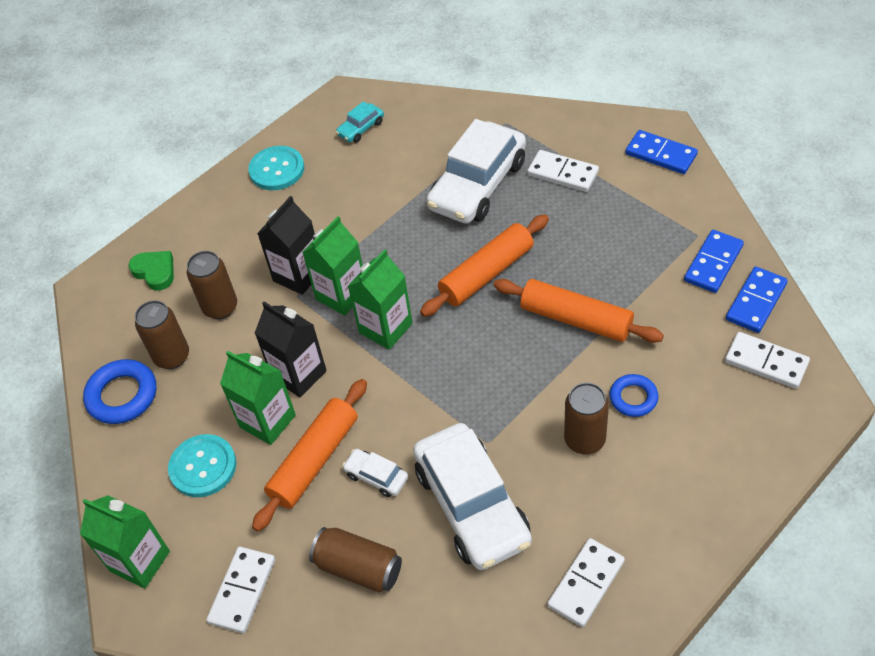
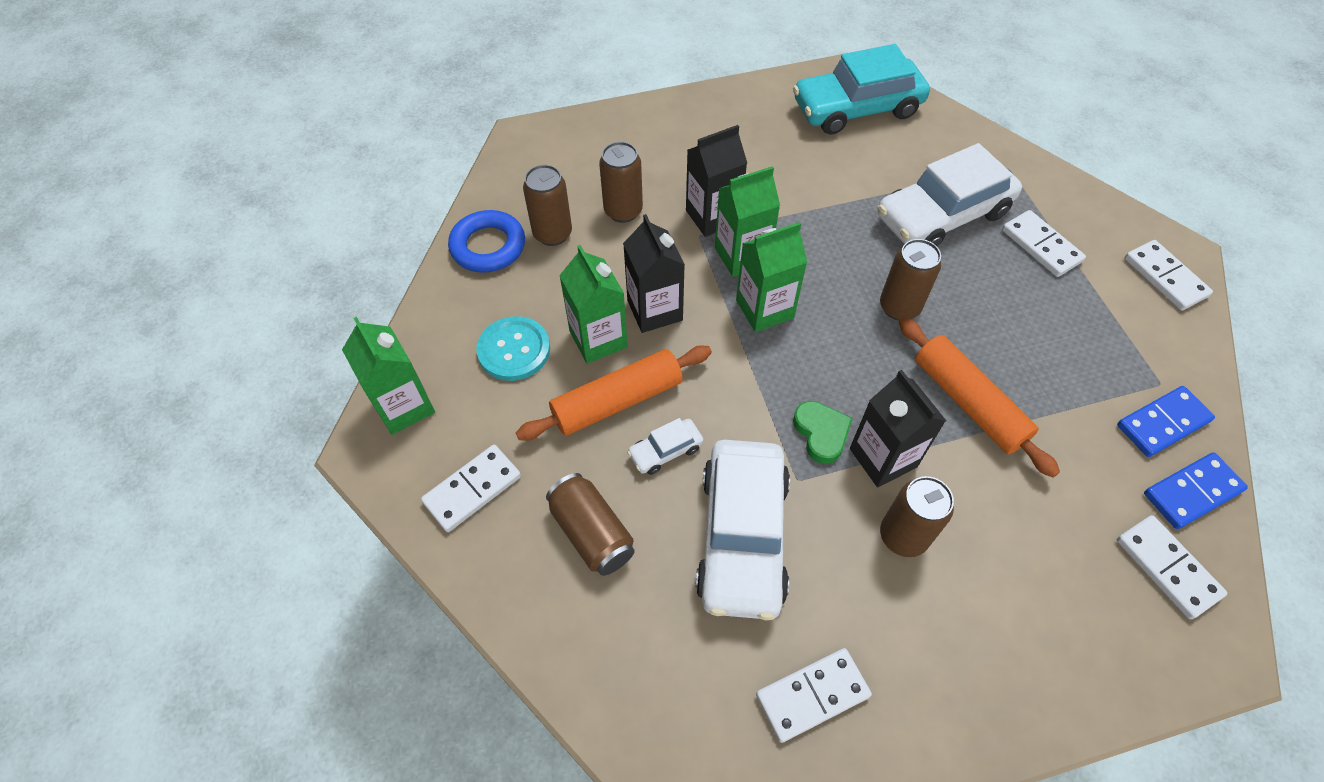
camera: 25 degrees right, 5 degrees up
green heart [129,251,174,291] -> green heart moved to [793,401,852,464]
turquoise button [248,146,304,190] -> none
turquoise car [336,101,384,143] -> turquoise car [793,44,930,134], size x2.30
white car [342,449,408,497] -> white car turned 90 degrees counterclockwise [627,418,704,475]
orange rolling pin [420,214,549,317] -> brown can [880,239,941,321]
blue ring [609,374,659,417] -> none
blue domino [625,130,698,174] -> white domino [1125,240,1213,311]
none -> black carton [850,370,946,487]

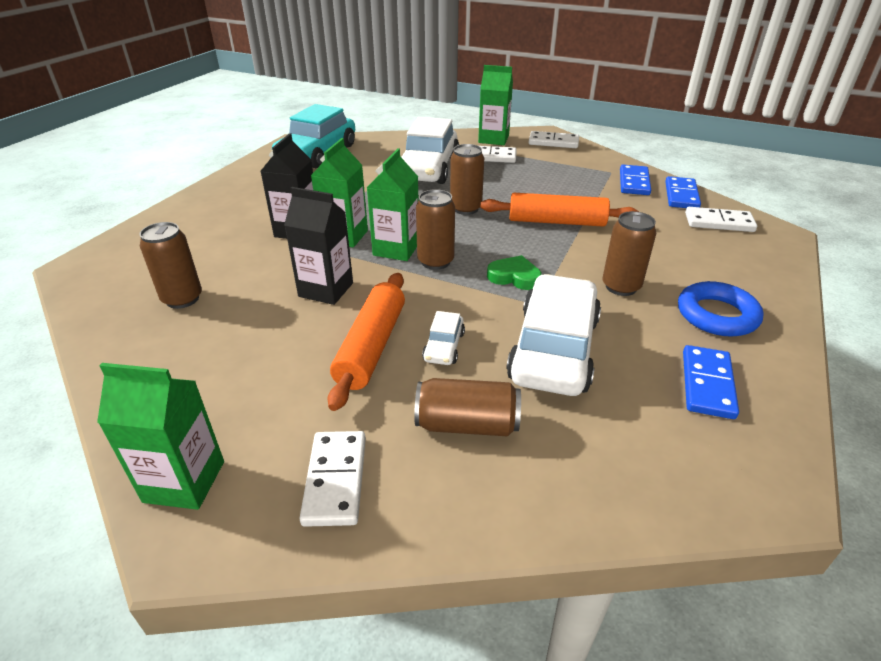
camera: 50 degrees left, 20 degrees down
blue ring [448,210,525,273] -> blue ring moved to [678,281,764,336]
turquoise button [476,316,550,381] -> none
green carton [559,245,628,364] -> green carton moved to [478,65,513,145]
brown can [599,142,643,223] -> brown can moved to [416,189,455,270]
white car [695,440,790,620] -> white car turned 120 degrees counterclockwise [506,274,601,396]
white domino [756,648,872,743] -> blue domino [683,345,739,419]
black carton [850,370,946,487] -> none

